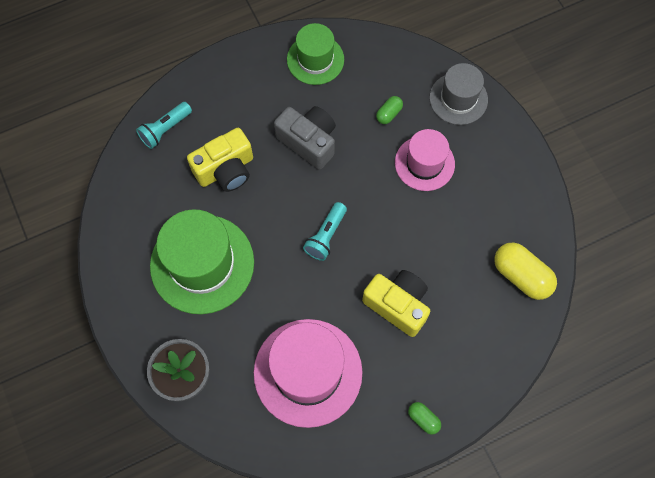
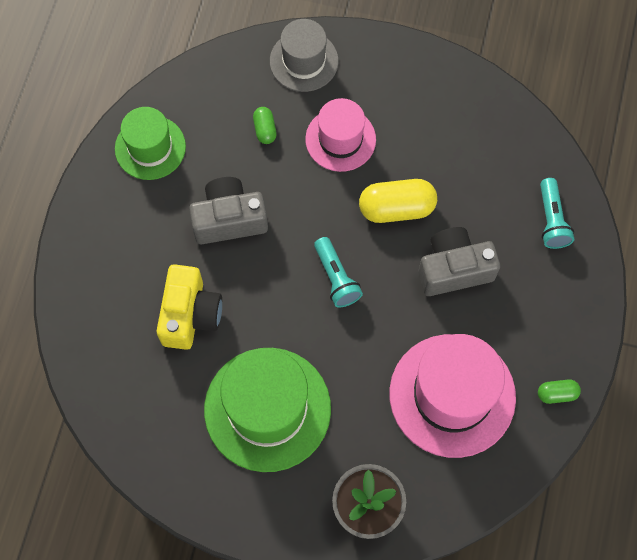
camera: 50 degrees left, 0 degrees up
turquoise flashlight [136,102,192,149] -> turquoise flashlight moved to [540,178,574,249]
yellow camera [362,270,430,337] -> grey camera [418,227,500,296]
green capsule [408,402,441,434] -> green capsule moved to [538,379,581,404]
yellow capsule [494,242,557,300] -> yellow capsule moved to [359,179,437,223]

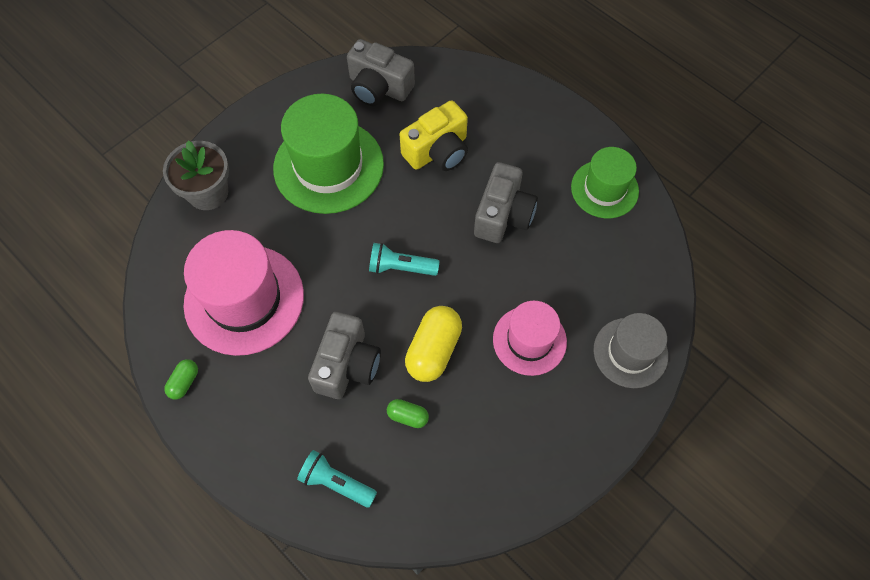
camera: 120 degrees right, 5 degrees down
yellow camera [156,264,222,350] -> yellow camera turned 75 degrees counterclockwise [400,100,468,171]
green capsule [253,107,277,144] -> green capsule moved to [387,399,429,428]
none -> grey camera [347,39,415,106]

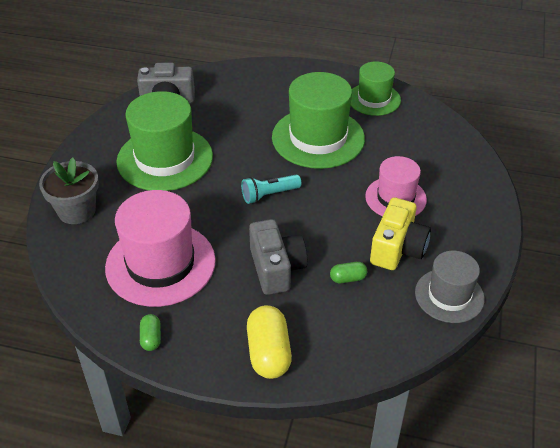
camera: 30 degrees left, 20 degrees down
turquoise flashlight [297,450,377,508] -> none
yellow camera [400,100,468,171] -> yellow camera moved to [370,197,431,270]
yellow capsule [405,306,462,382] -> yellow capsule moved to [247,305,292,379]
grey camera [474,162,538,243] -> green hat [272,72,365,169]
grey hat [594,313,668,388] -> grey hat moved to [415,251,485,323]

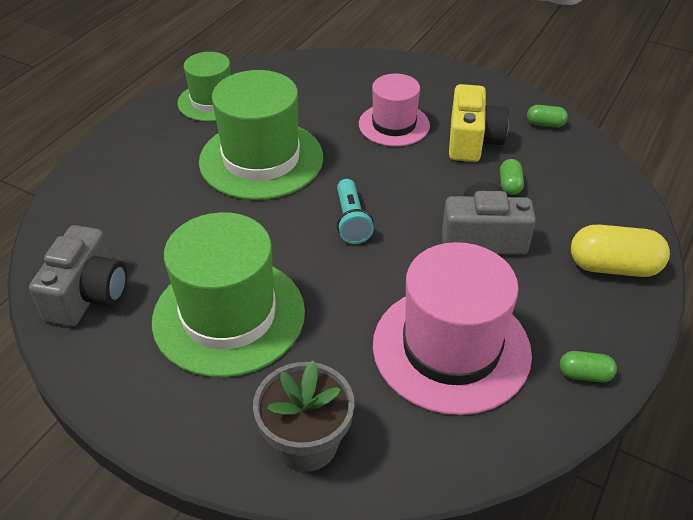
camera: 75 degrees left, 0 degrees up
yellow camera [370,197,431,270] -> yellow camera turned 60 degrees clockwise [449,84,509,162]
grey hat [415,251,485,323] -> green capsule [527,105,568,127]

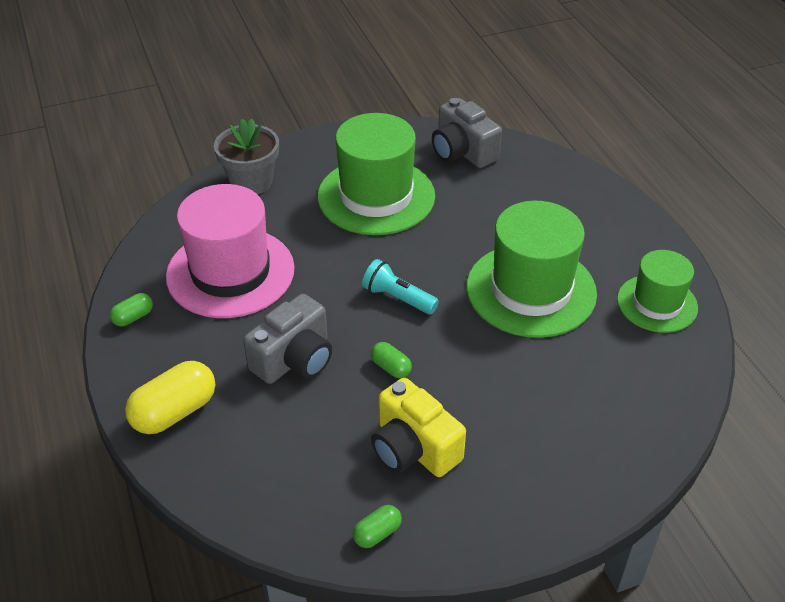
camera: 130 degrees right, 0 degrees up
pink hat [359,74,430,146] -> none
green capsule [500,159,524,195] -> green capsule moved to [371,342,412,378]

